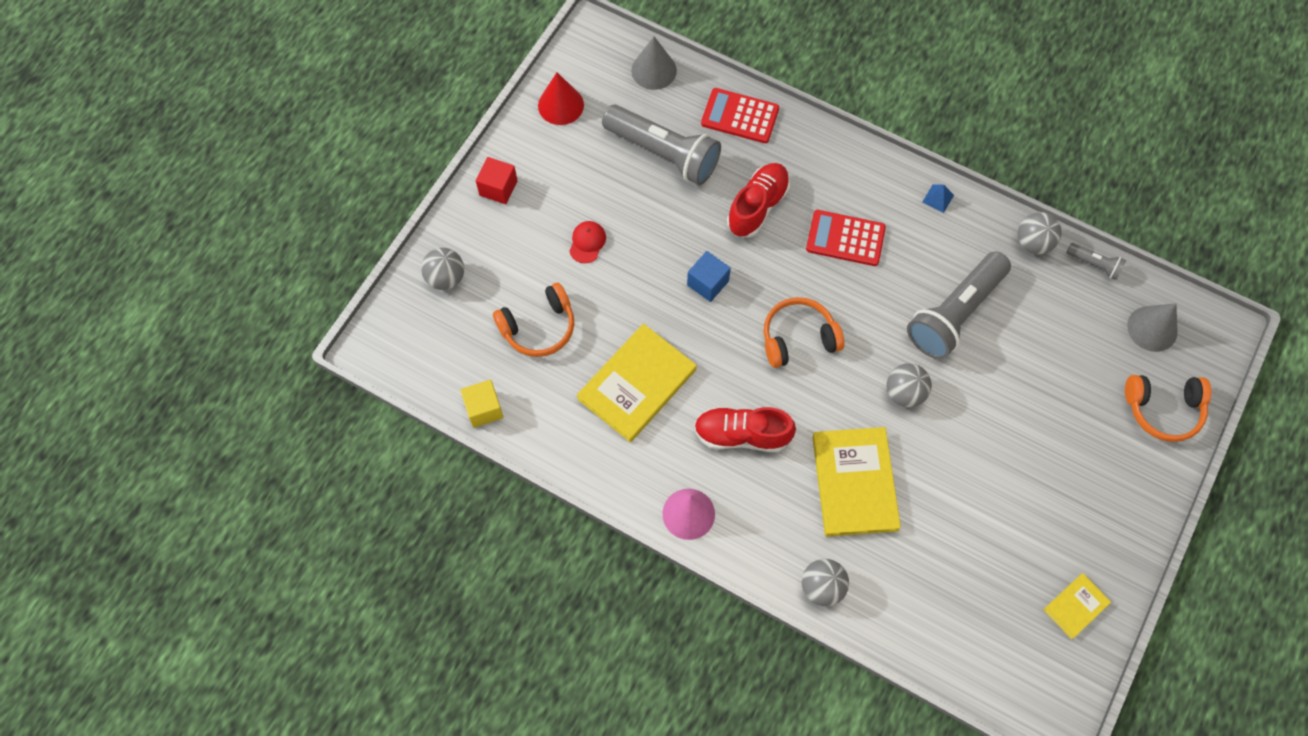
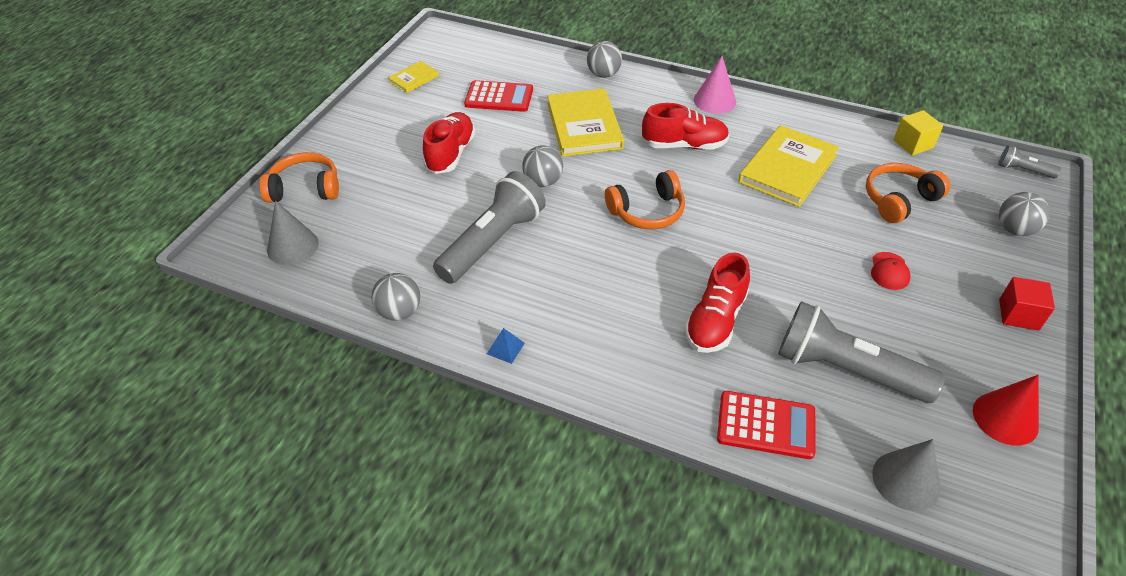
camera: 175 degrees right, 20 degrees down
blue cube [687,251,731,302] -> none
red calculator [806,210,886,266] -> red calculator moved to [464,80,533,112]
grey flashlight [1066,243,1126,280] -> grey flashlight moved to [998,146,1061,178]
none -> red shoe [423,112,476,174]

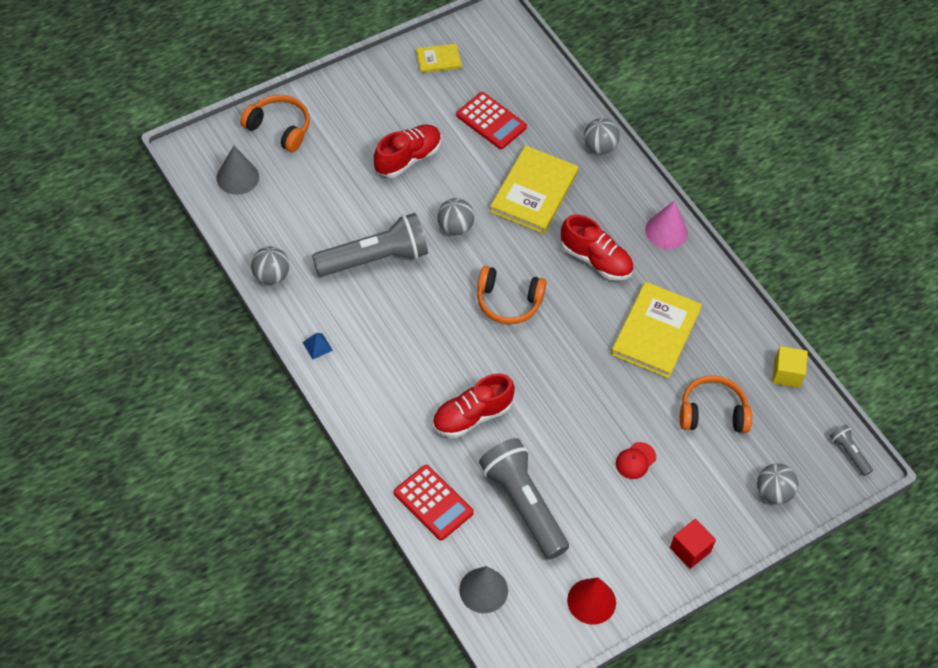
camera: 30 degrees right, 10 degrees up
yellow book [738,125,839,207] -> yellow book turned 45 degrees counterclockwise [611,282,702,378]

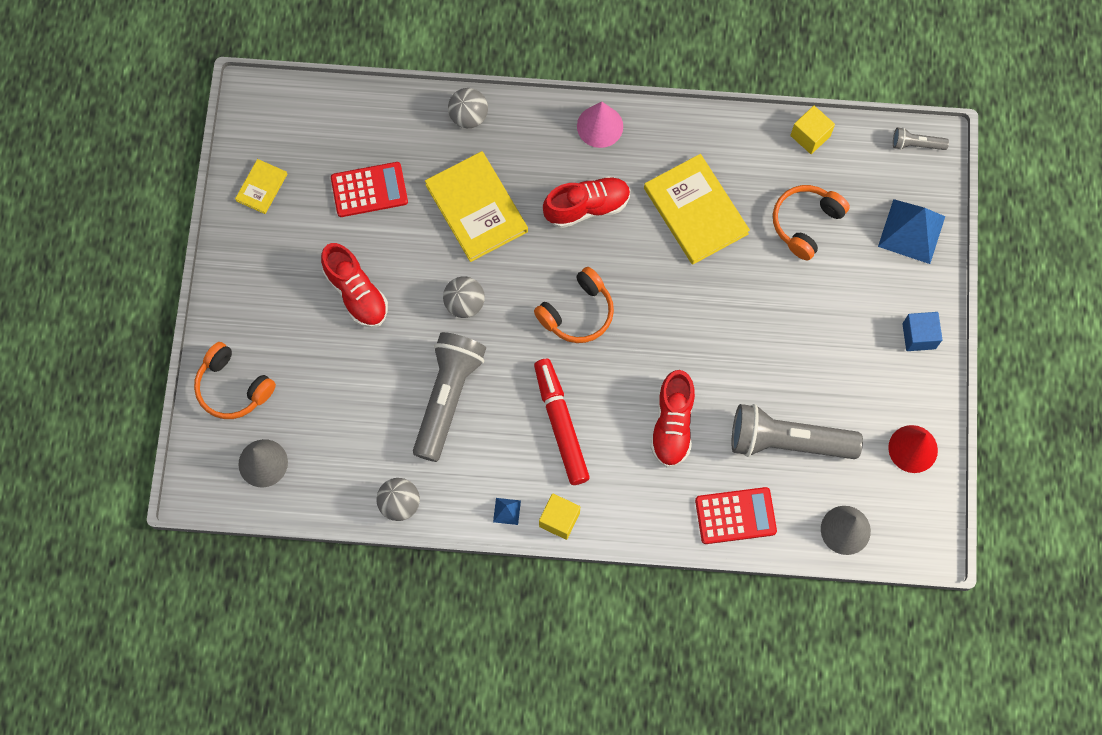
camera: 50 degrees left, 15 degrees up
orange headphones [240,95,310,152] -> orange headphones turned 120 degrees counterclockwise [194,342,276,419]
red shoe [374,124,441,177] -> red shoe turned 150 degrees clockwise [321,243,388,328]
red cap [616,442,656,479] -> none
red cube [670,519,716,569] -> blue cube [902,312,943,351]
grey ball [757,463,798,504] -> blue pyramid [878,199,945,264]
none -> red marker [534,359,590,485]
none -> yellow cube [539,493,580,540]

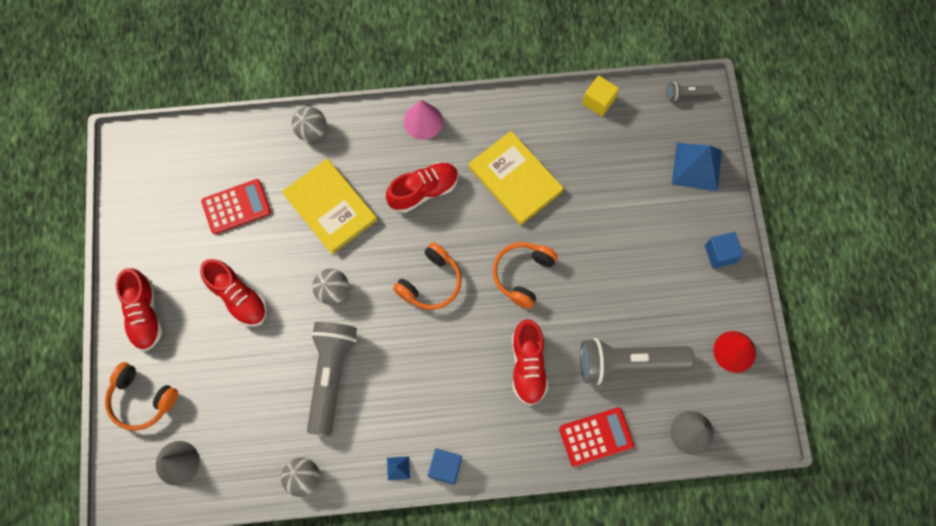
camera: 10 degrees left, 0 degrees up
yellow book [235,159,287,214] -> none
red marker [534,359,590,485] -> none
yellow cube [539,493,580,540] -> blue cube [428,448,462,485]
orange headphones [773,185,850,261] -> orange headphones moved to [492,242,558,309]
none -> red shoe [116,268,162,351]

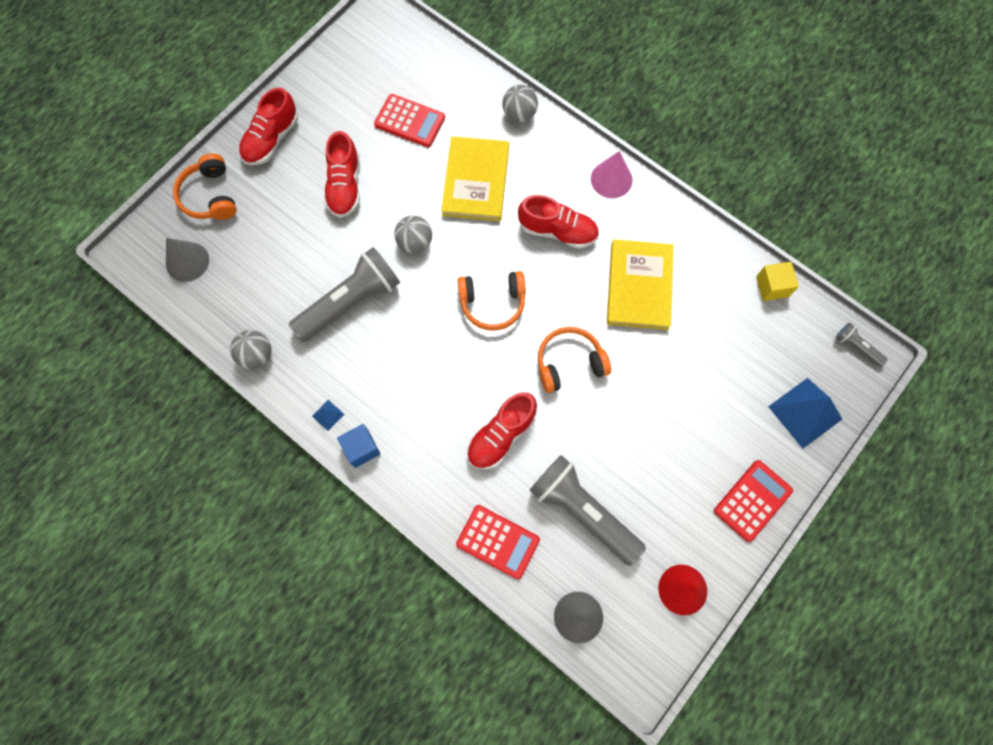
camera: 45 degrees right, 0 degrees up
blue cube [705,232,743,269] -> red calculator [714,460,793,542]

